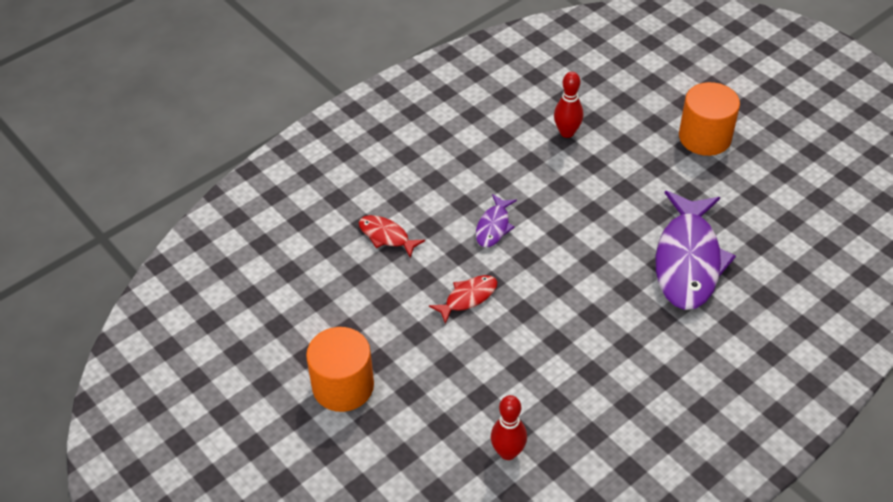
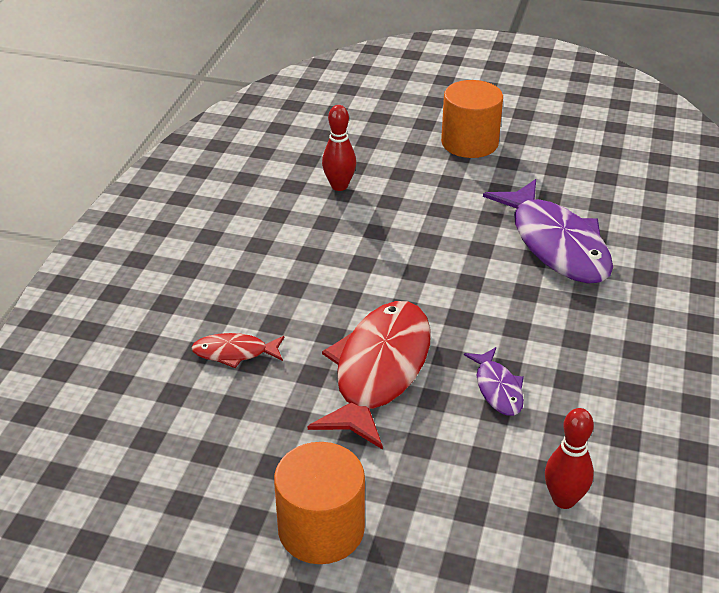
camera: 35 degrees left, 10 degrees down
red fish [429,275,497,324] -> red fish [308,301,431,450], size x2.11
purple fish [476,194,517,247] -> purple fish moved to [464,347,524,416]

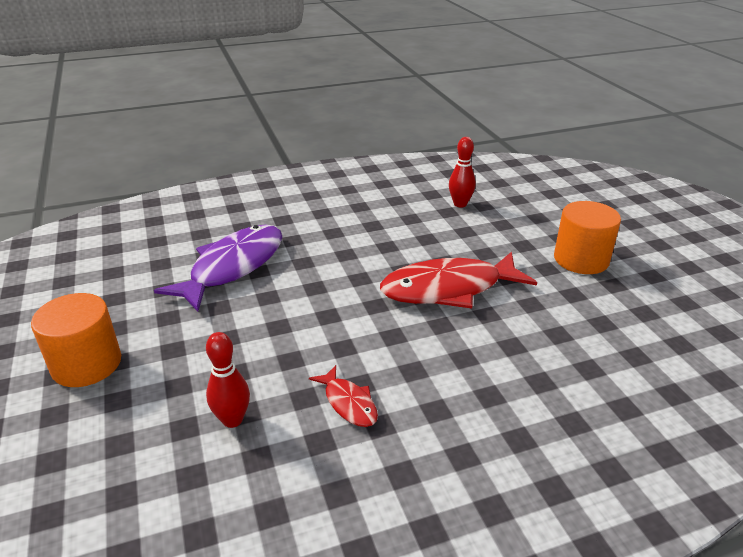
camera: 125 degrees left, 5 degrees down
red fish [191,333,284,368] -> red fish moved to [309,365,378,427]
purple fish [464,347,524,416] -> none

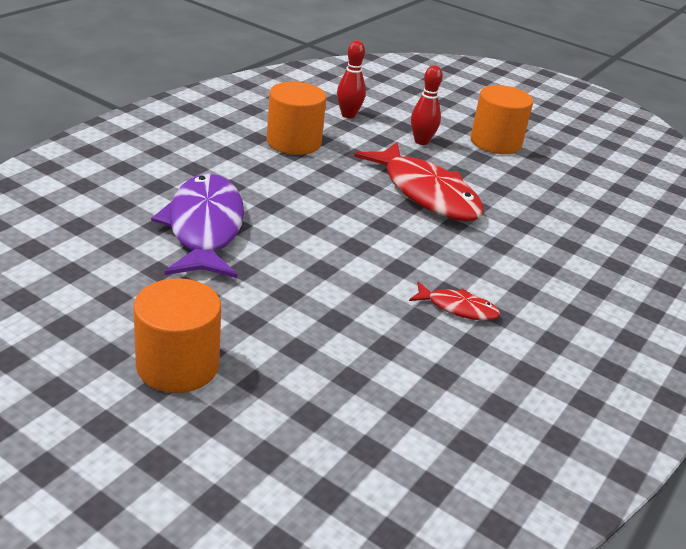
camera: 40 degrees left, 0 degrees up
red bowling pin [206,332,250,428] -> red bowling pin moved to [411,65,443,145]
red fish [380,252,537,309] -> red fish turned 75 degrees counterclockwise [354,142,484,222]
none -> orange cylinder [267,82,326,155]

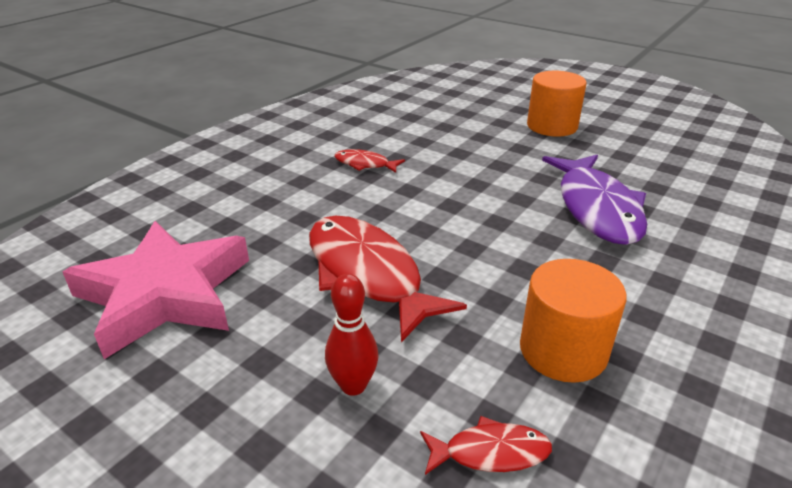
camera: 175 degrees left, 0 degrees up
red bowling pin [337,40,366,118] -> red fish [420,416,552,475]
orange cylinder [471,85,533,154] -> none
none -> pink star [63,221,249,359]

